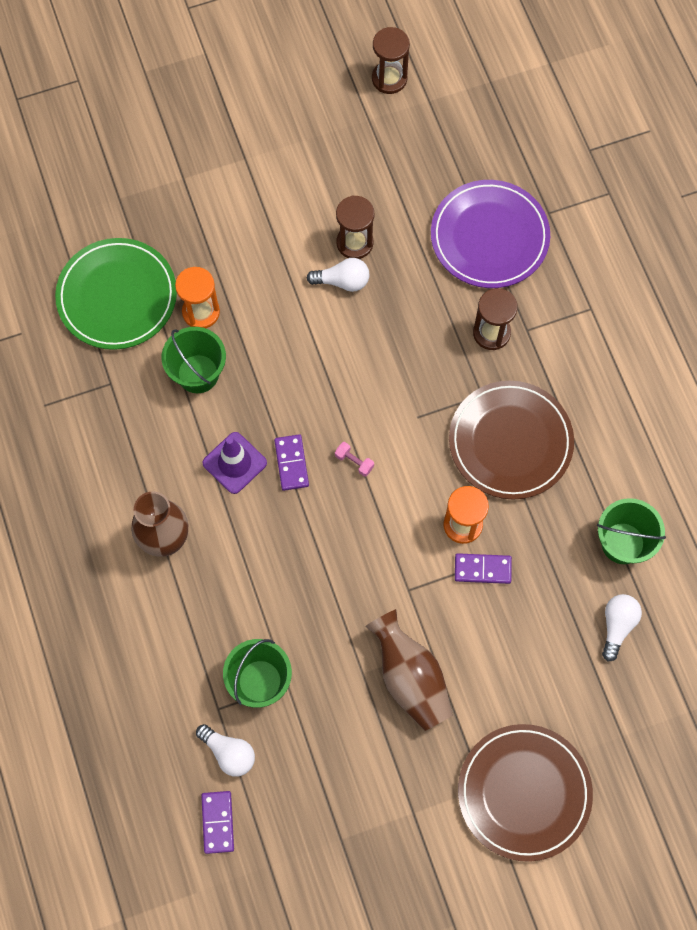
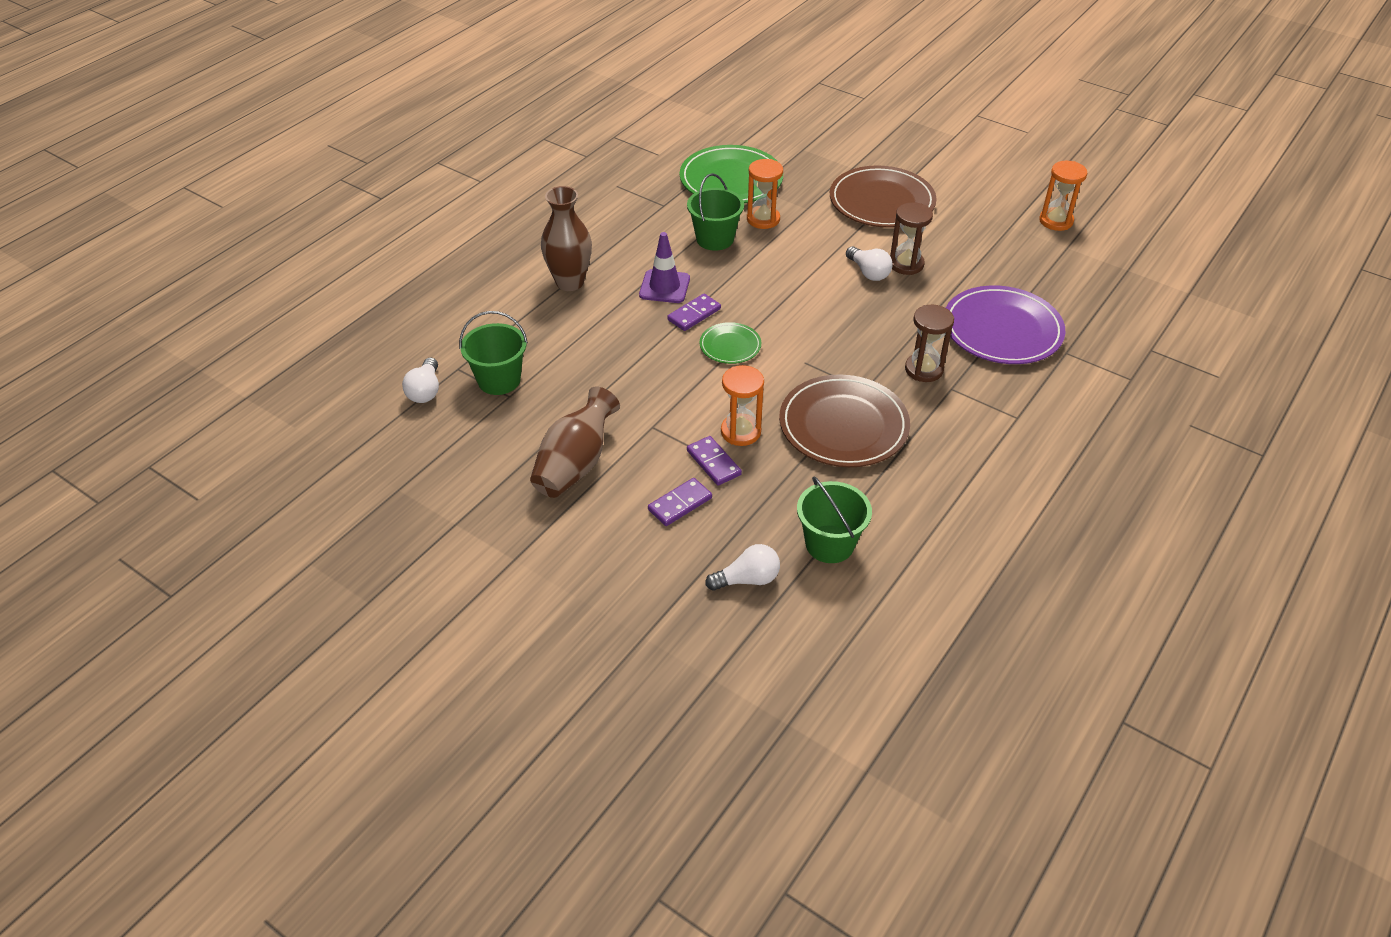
camera: 55 degrees right, 25 degrees down
purple domino [201,791,234,854] -> purple domino moved to [648,478,712,526]
pink dumbbell [335,442,374,477] -> green plate [699,322,761,364]
brown hourglass [372,27,410,94] -> orange hourglass [1039,161,1087,231]
brown plate [458,724,593,862] -> brown plate moved to [830,165,936,228]

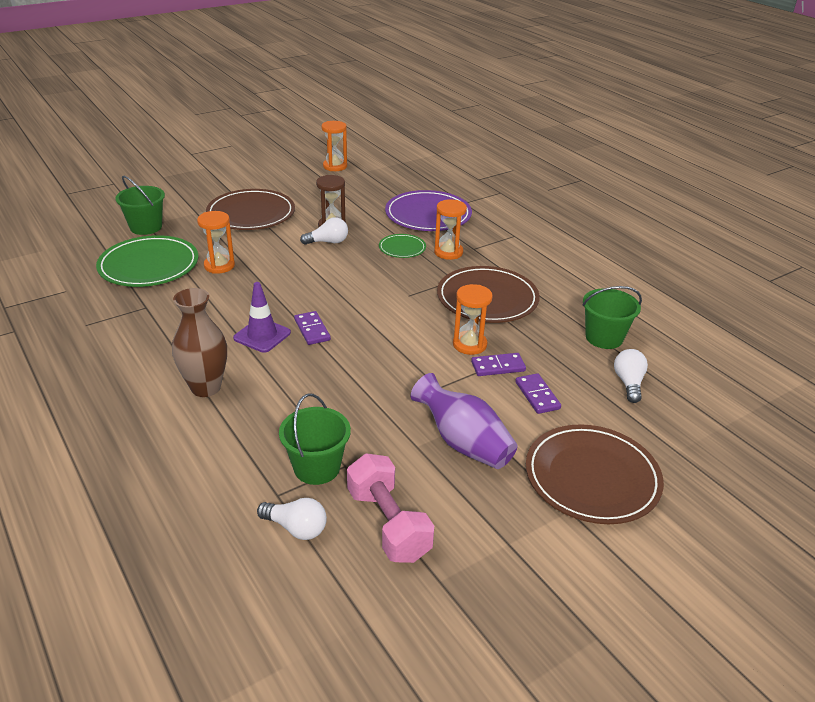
camera: 70 degrees left, 10 degrees down
brown vase [530,387,620,498] -> purple vase [410,373,518,469]
green bucket [687,173,744,251] -> green bucket moved to [115,176,165,235]
green plate [699,322,761,364] -> green plate moved to [379,234,426,258]
brown hourglass [905,305,954,382] -> orange hourglass [434,199,467,260]
none -> pink dumbbell [347,453,434,563]
none -> brown plate [526,424,664,524]

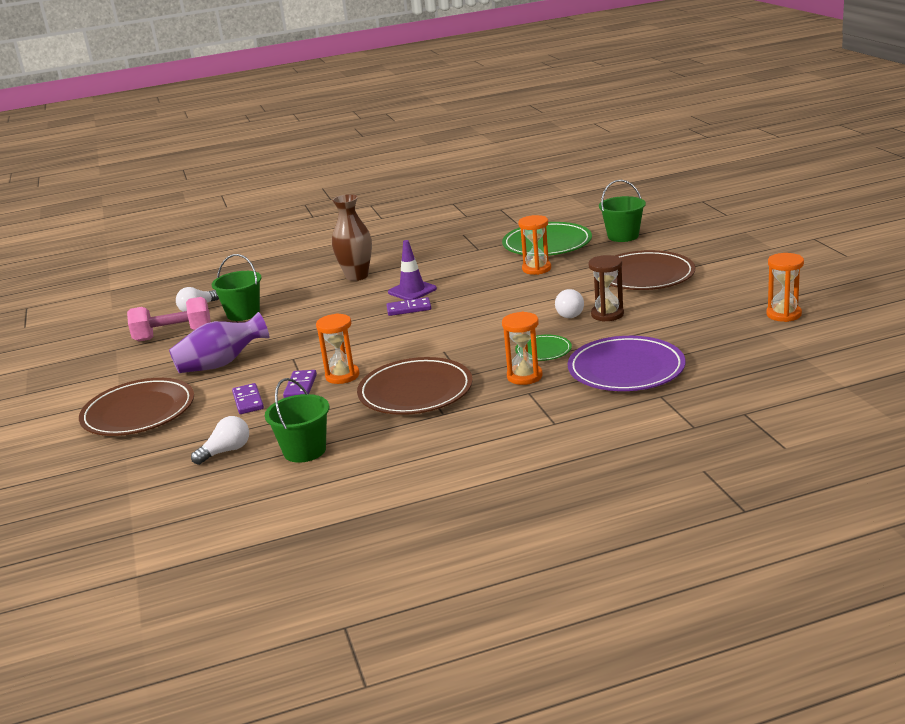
camera: 110 degrees right, 10 degrees down
purple domino [515,373,561,414] -> purple domino turned 75 degrees clockwise [232,383,264,414]
white light bulb [614,349,648,403] -> white light bulb turned 60 degrees counterclockwise [191,416,249,465]

